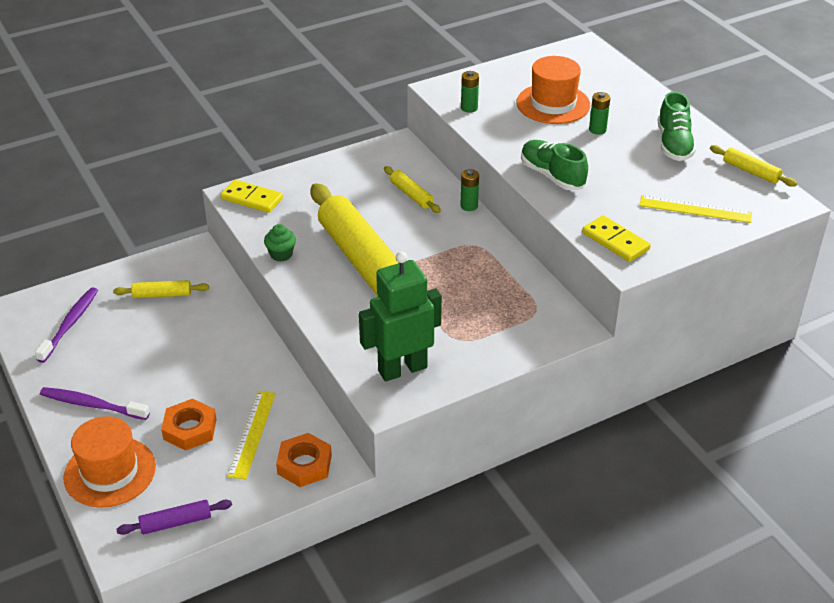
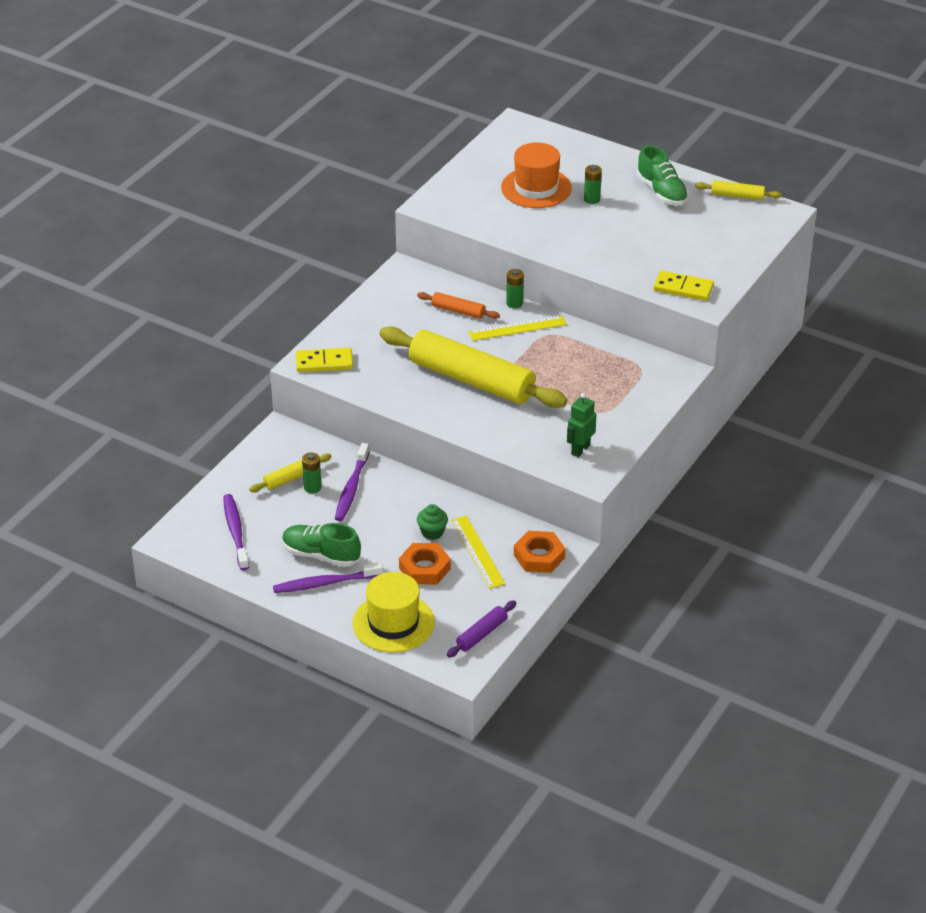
camera: 30 degrees left, 0 degrees up
orange hat [63,416,156,508] -> yellow hat [352,572,435,653]
green cupcake [264,224,296,262] -> green cupcake moved to [417,504,448,540]
green robot [359,251,442,382] -> green robot [567,393,596,457], size x0.55
yellow rolling pin [384,166,441,213] -> orange rolling pin [417,292,500,319]
green battery [461,71,479,113] -> green battery moved to [302,453,321,493]
green shoe [521,140,588,190] -> green shoe moved to [282,523,361,567]
yellow ruler [639,195,752,223] -> yellow ruler moved to [468,315,566,341]
none -> purple toothbrush [335,443,370,521]

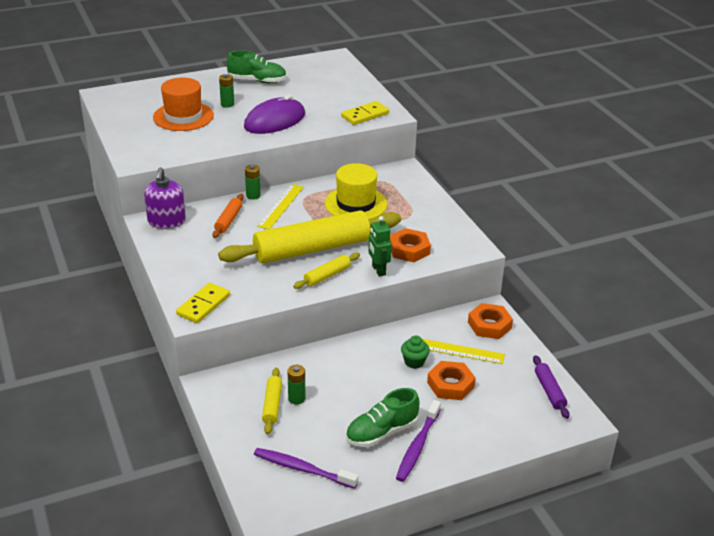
camera: 55 degrees left, 5 degrees down
purple toothbrush [335,443,370,521] -> none
yellow hat [352,572,435,653] -> yellow hat moved to [325,163,387,220]
orange rolling pin [417,292,500,319] -> orange rolling pin turned 45 degrees counterclockwise [212,194,244,238]
green robot [567,393,596,457] -> green robot moved to [368,216,392,276]
yellow rolling pin [695,180,782,200] -> yellow rolling pin moved to [293,253,360,289]
none -> purple soap dispenser [144,167,186,229]
none -> purple mouse [244,95,305,134]
none -> orange nut [389,228,431,262]

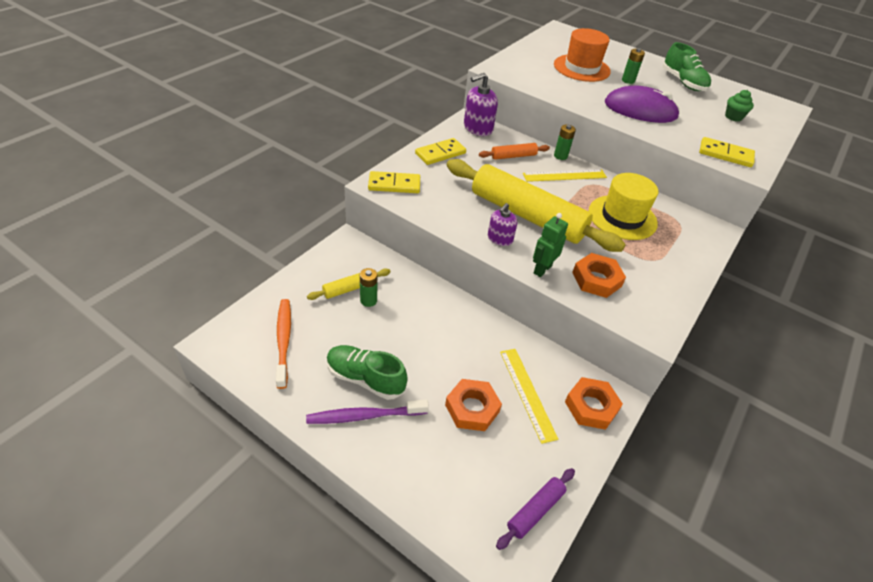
camera: 55 degrees right, 10 degrees up
purple toothbrush [254,448,358,489] -> orange toothbrush [276,299,291,389]
yellow rolling pin [293,253,360,289] -> purple soap dispenser [488,203,518,246]
green cupcake [401,336,430,369] -> green cupcake moved to [725,90,754,121]
none -> yellow domino [415,138,466,165]

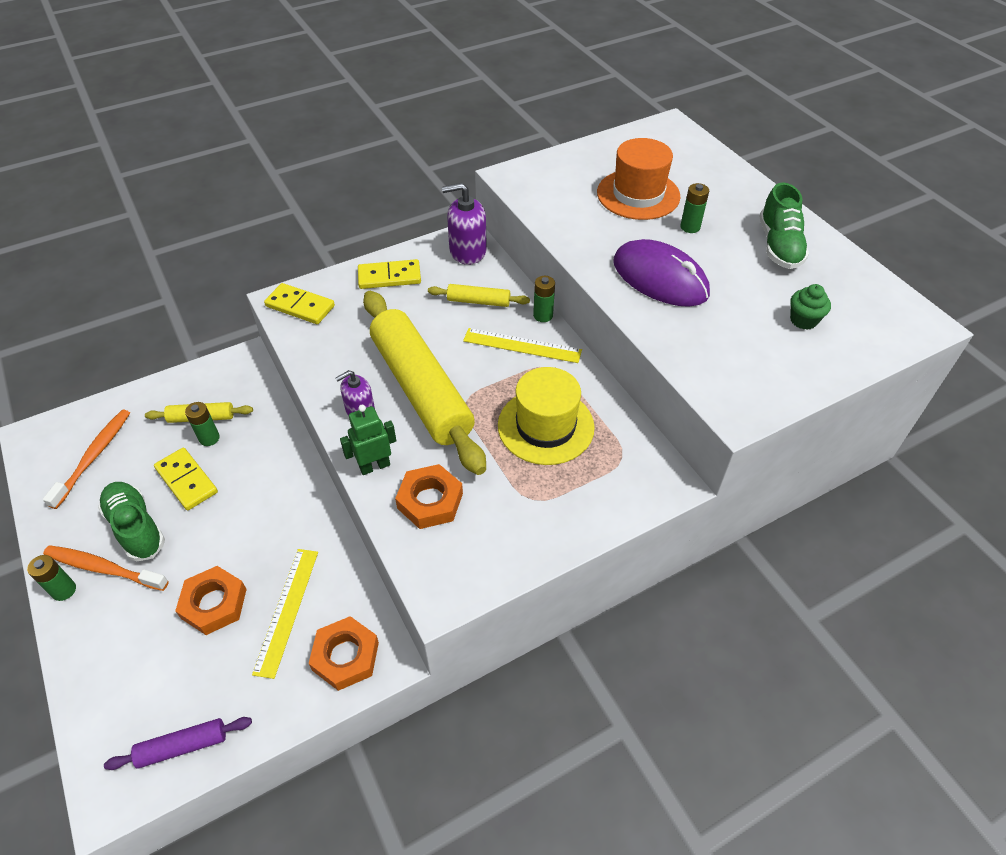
camera: 30 degrees right, 5 degrees up
purple toothbrush [306,400,429,424] -> orange toothbrush [43,545,169,591]
orange rolling pin [479,143,550,160] -> yellow rolling pin [428,284,530,307]
yellow domino [699,137,755,167] -> yellow domino moved to [154,448,218,511]
none -> green battery [27,555,76,601]

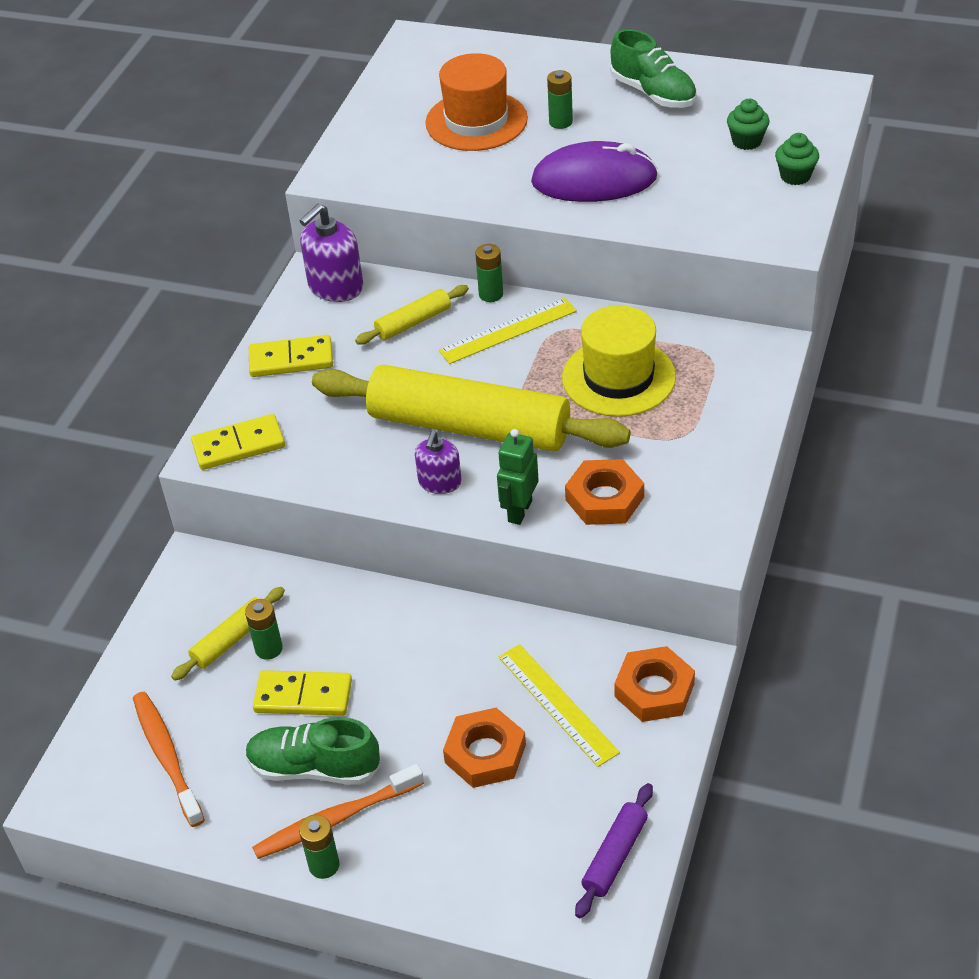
camera: 40 degrees left, 5 degrees down
yellow domino [358,259,421,289] -> yellow domino turned 45 degrees clockwise [249,335,333,377]
none -> green cupcake [775,133,819,185]

